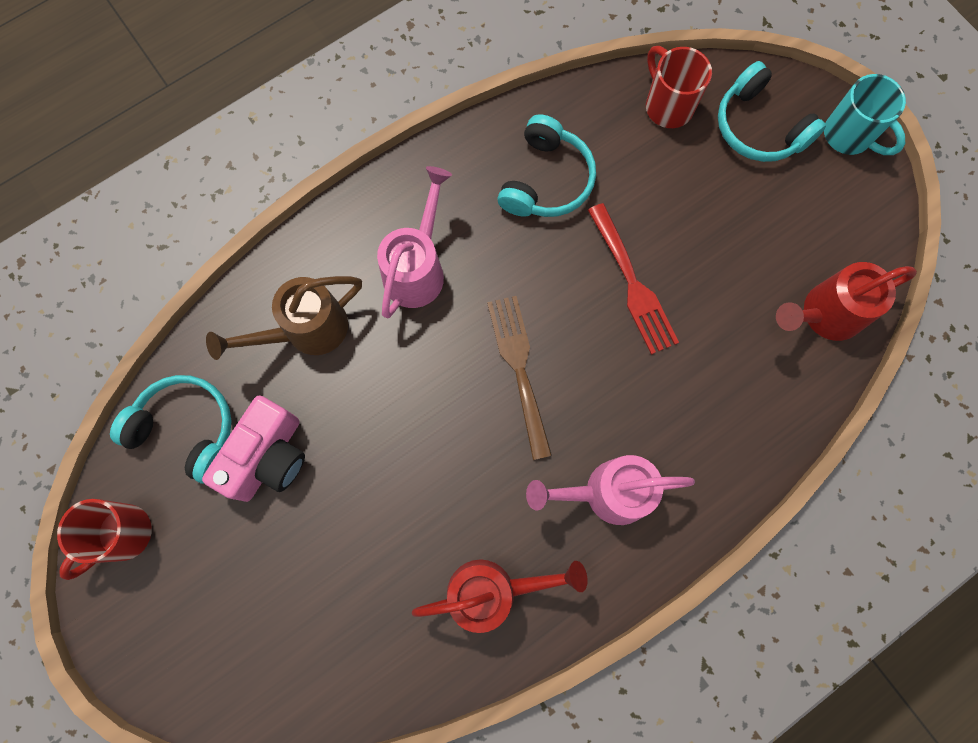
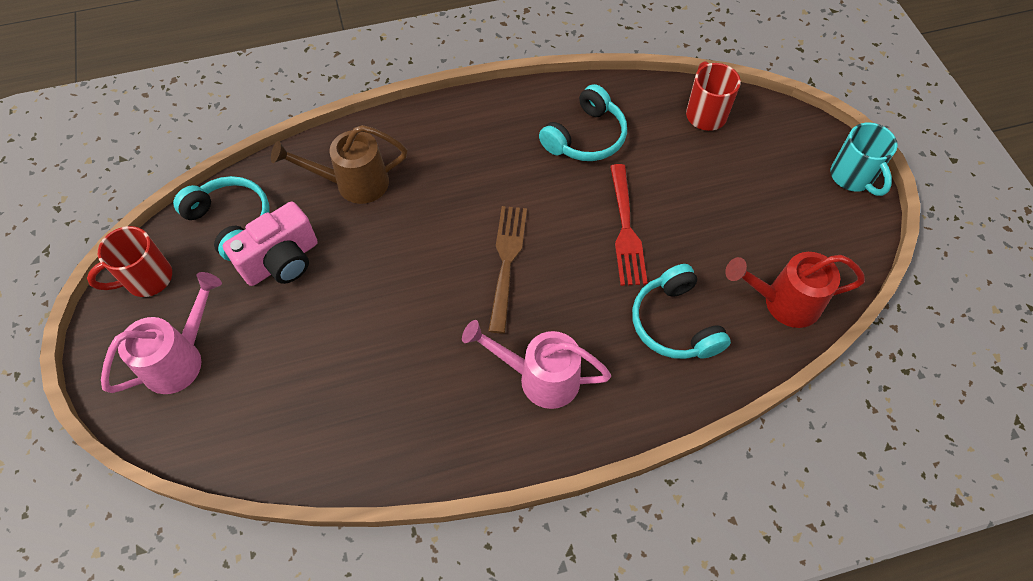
camera: 20 degrees right, 15 degrees down
pink watering can [377,166,452,318] -> pink watering can moved to [101,272,222,394]
red watering can [412,559,588,633] -> none
turquoise headphones [718,61,826,162] -> turquoise headphones moved to [632,264,731,359]

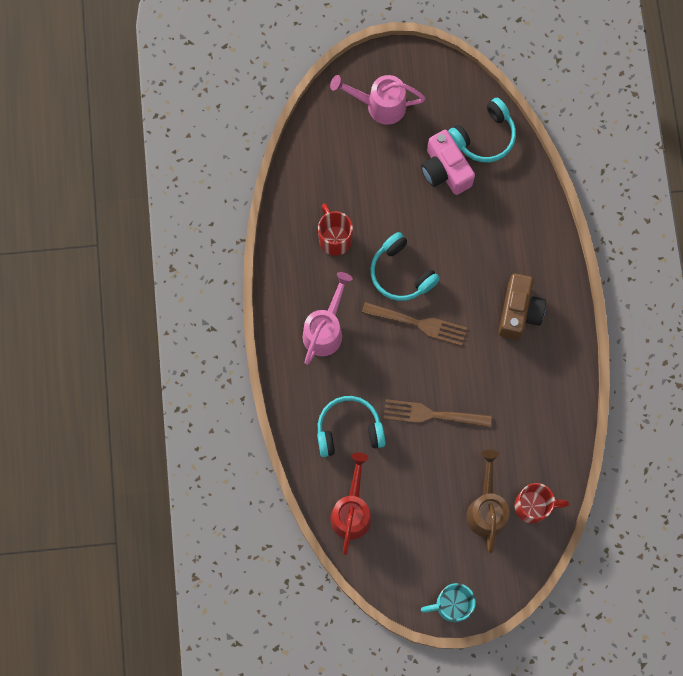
camera: 100 degrees right, 15 degrees up
red mug [87,226,172,297] -> red mug moved to [318,203,353,256]
pink watering can [101,272,222,394] -> pink watering can turned 135 degrees clockwise [330,75,425,125]
brown watering can [271,125,407,204] -> brown watering can moved to [466,450,509,553]
turquoise headphones [539,84,627,161] -> turquoise headphones moved to [370,232,440,301]
red fork [610,164,648,286] -> brown fork [384,399,492,427]
none -> brown camera [499,273,546,340]

